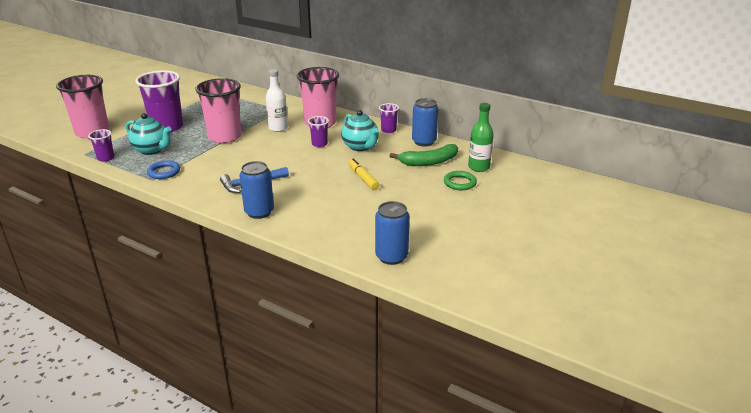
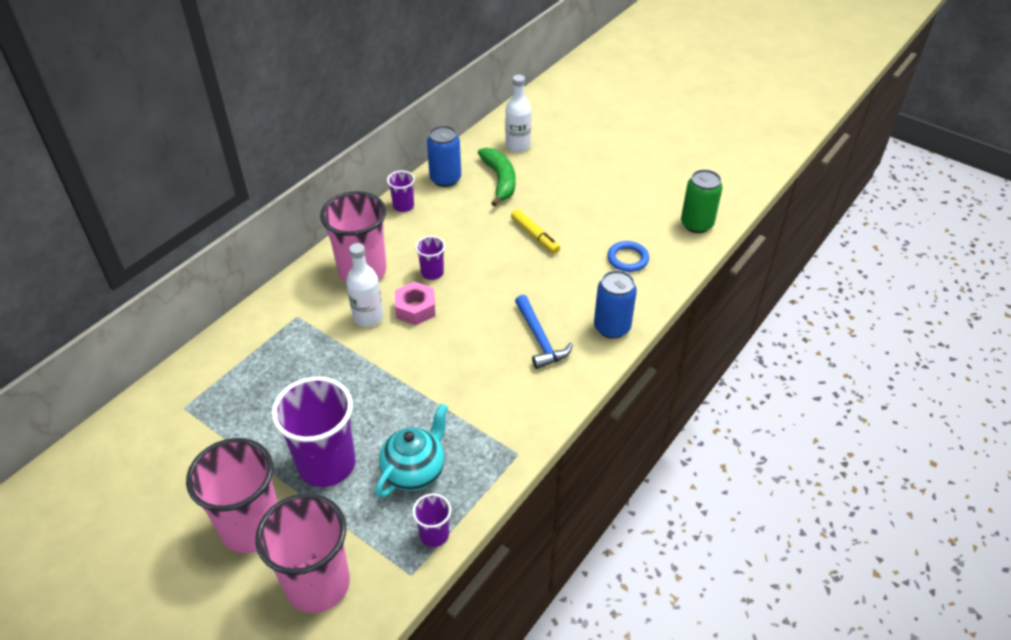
camera: 85 degrees left, 15 degrees up
blue ring [147,160,180,179] -> blue ring moved to [607,241,649,272]
pink cup [195,78,242,143] -> pink cup moved to [186,438,278,553]
turquoise teapot [341,110,379,151] -> none
yellow marker [349,158,379,190] -> yellow marker turned 105 degrees counterclockwise [511,209,560,254]
blue can [375,201,410,265] -> green can [681,169,723,233]
green ring [444,171,477,190] -> none
green bottle [468,103,494,172] -> white bottle [505,75,531,152]
none -> pink nut [395,282,435,325]

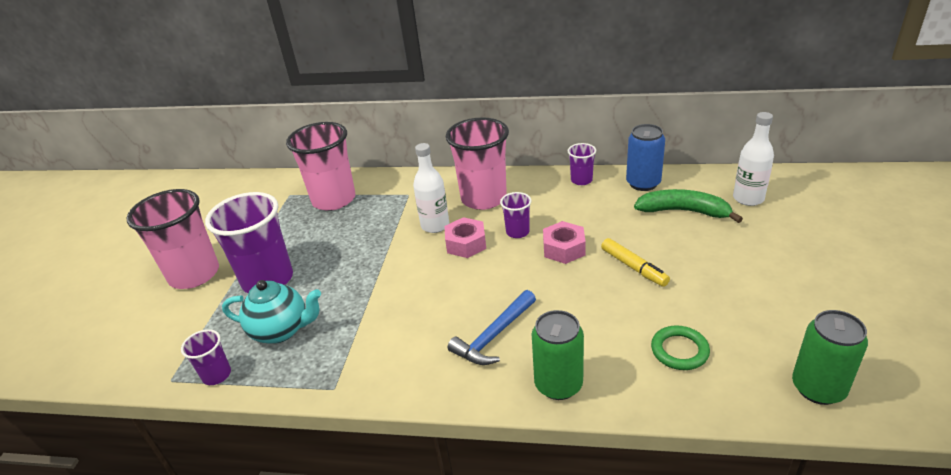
camera: 65 degrees right, 10 degrees down
pink cup [255,493,350,613] -> pink cup moved to [286,122,355,211]
green banana [478,148,516,207] -> green banana turned 120 degrees counterclockwise [634,189,743,223]
yellow marker [511,209,560,254] -> yellow marker turned 60 degrees counterclockwise [601,238,670,287]
blue can [594,270,637,339] -> green can [532,310,584,400]
blue ring [607,241,649,272] -> green ring [651,326,710,370]
none -> pink nut [543,221,586,264]

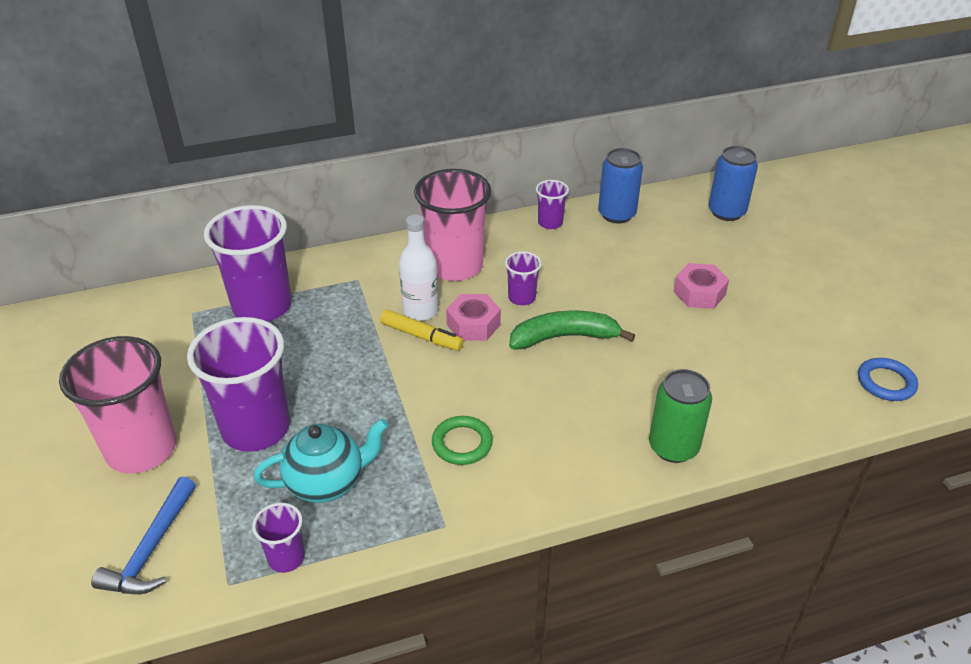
camera: 30 degrees left, 5 degrees up
pink cup [286,122,355,211] -> purple cup [204,205,292,322]
blue hammer [448,290,536,365] -> blue hammer moved to [91,476,196,594]
pink nut [543,221,586,264] -> pink nut moved to [673,263,729,309]
yellow marker [601,238,670,287] -> yellow marker moved to [380,310,464,351]
green banana [634,189,743,223] -> green banana moved to [509,310,635,349]
green ring [651,326,710,370] -> green ring moved to [432,416,493,465]
white bottle [733,112,774,206] -> blue can [709,146,758,221]
green can [792,310,868,405] -> blue ring [858,358,918,401]

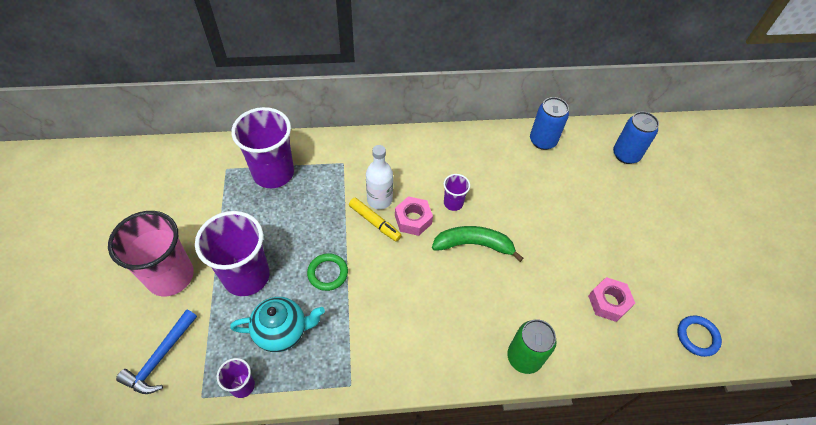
camera: 10 degrees right, 15 degrees up
pink cup [414,169,491,281] -> none
green ring [432,416,493,465] -> green ring moved to [307,253,348,291]
purple cup [536,180,569,229] -> none
pink nut [673,263,729,309] -> pink nut moved to [588,277,635,322]

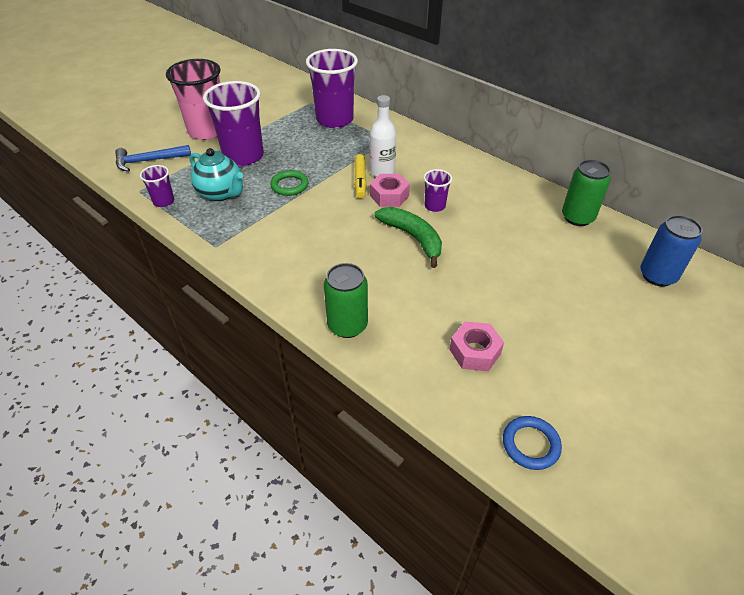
camera: 50 degrees right, 10 degrees down
blue can [530,97,569,150] -> green can [562,160,611,226]

